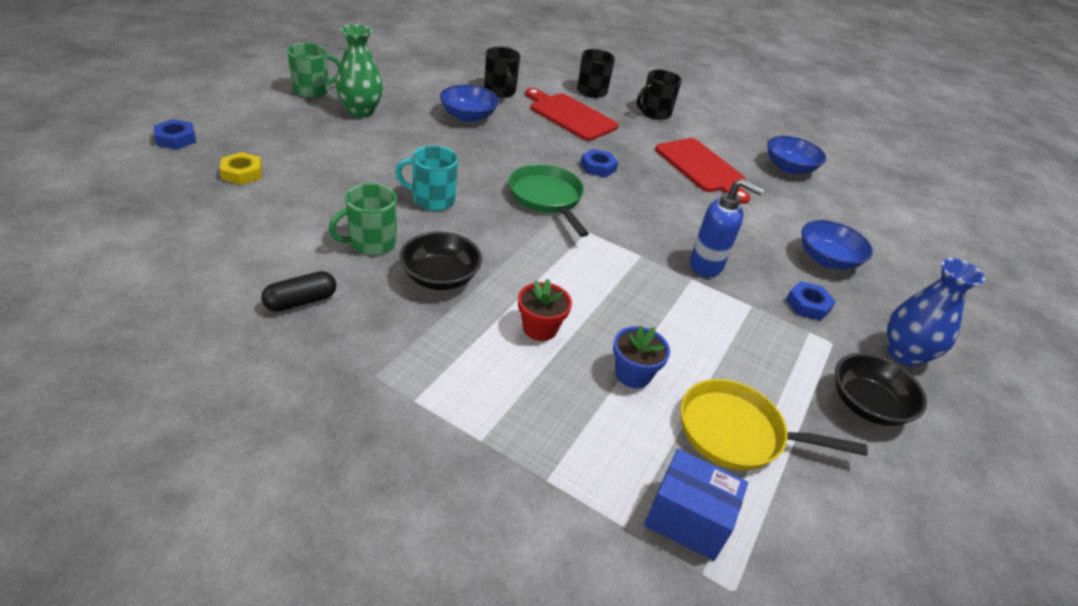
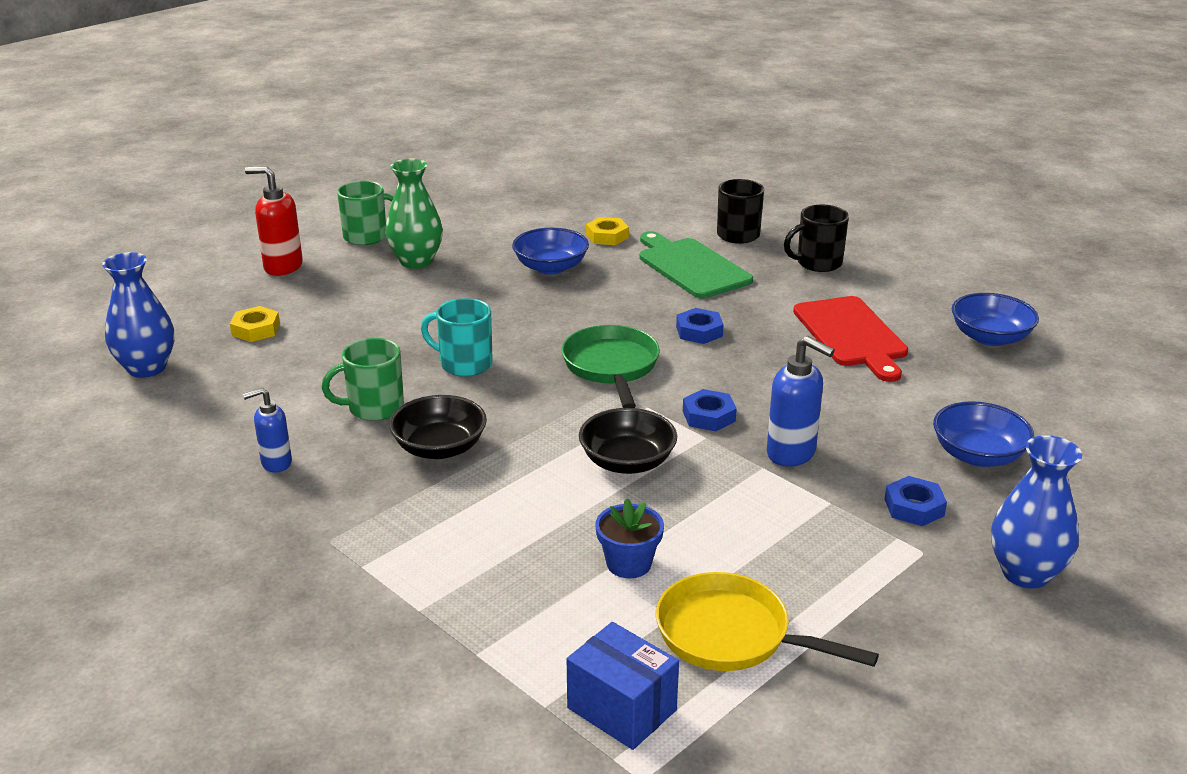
camera: 20 degrees right, 10 degrees down
blue nut [154,119,196,149] -> blue nut moved to [683,389,737,431]
black capsule [261,271,336,312] -> blue soap dispenser [243,388,292,473]
black mug [484,47,520,98] -> yellow nut [586,217,629,245]
red flower pot [518,279,572,341] -> none
red cutting board [525,88,619,141] -> green cutting board [639,231,753,298]
black bowl [835,353,927,426] -> black bowl moved to [579,408,677,474]
none -> blue vase [102,252,174,378]
none -> red soap dispenser [245,166,303,276]

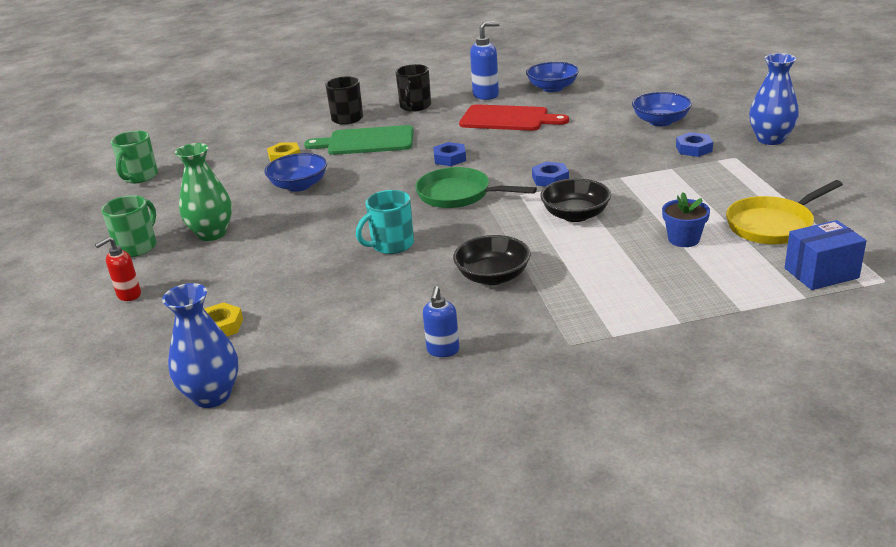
camera: 55 degrees left, 0 degrees up
red soap dispenser [245,166,303,276] -> red soap dispenser [95,237,141,301], size x0.65
green mug [322,338,404,421] -> green mug moved to [111,131,158,183]
blue soap dispenser [767,336,835,466] -> blue soap dispenser moved to [470,21,500,100]

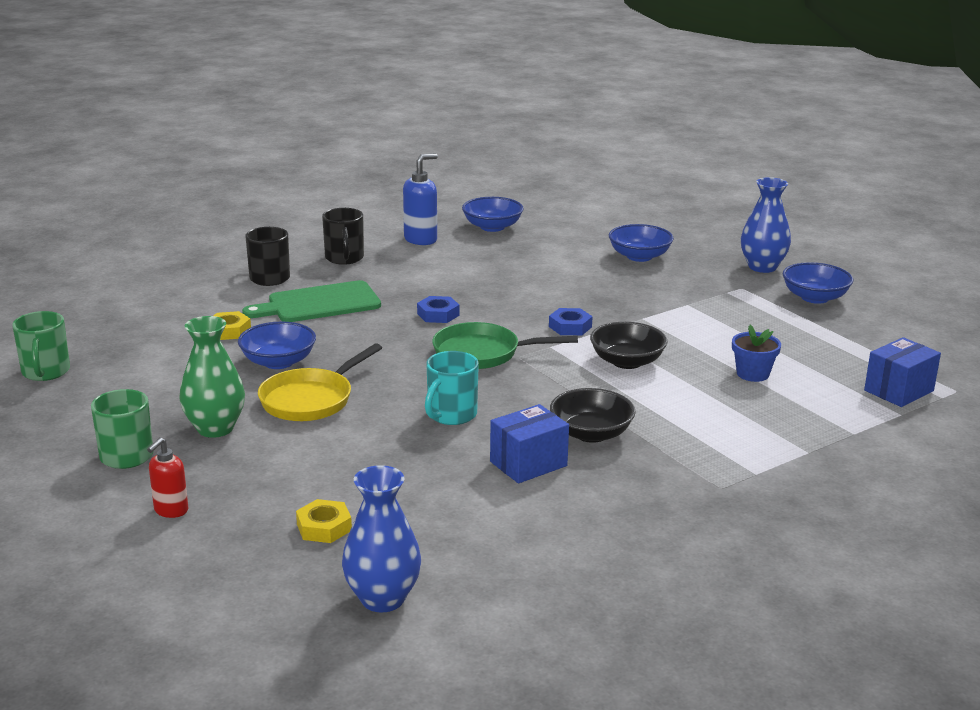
camera: 25 degrees left, 5 degrees down
blue soap dispenser [423,286,459,357] -> none
red cutting board [459,104,569,131] -> none
blue nut [676,132,713,157] -> none
yellow pan [726,180,843,245] -> yellow pan moved to [258,343,382,421]
none -> blue box [490,404,569,483]
none -> blue bowl [783,262,854,304]

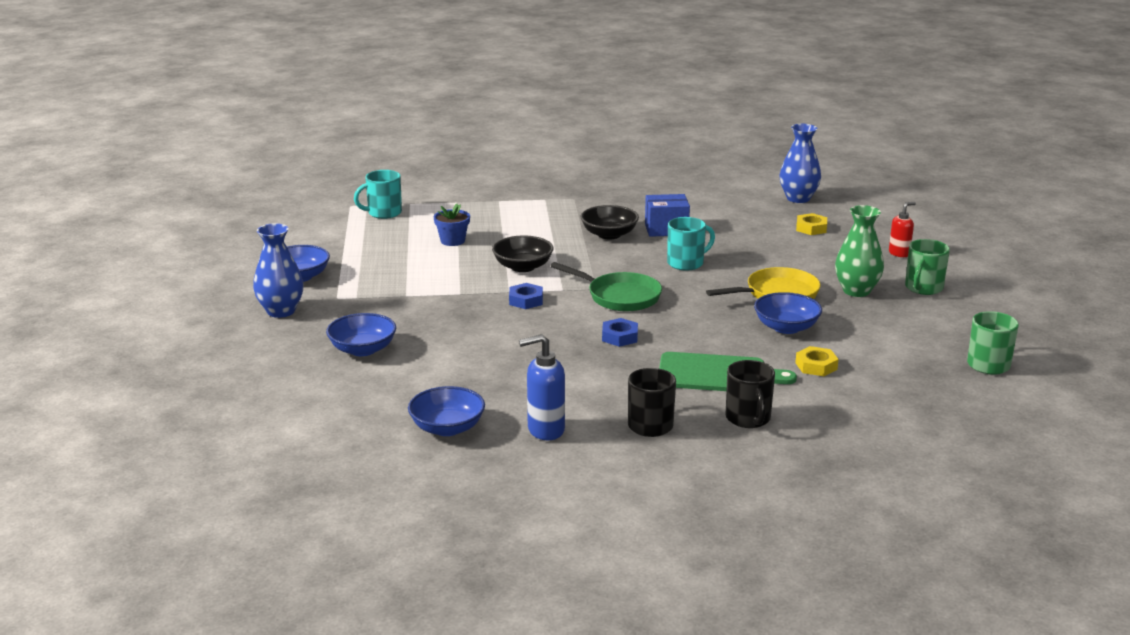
camera: 150 degrees left, 0 degrees up
blue box [864,337,941,407] -> turquoise mug [354,170,402,219]

